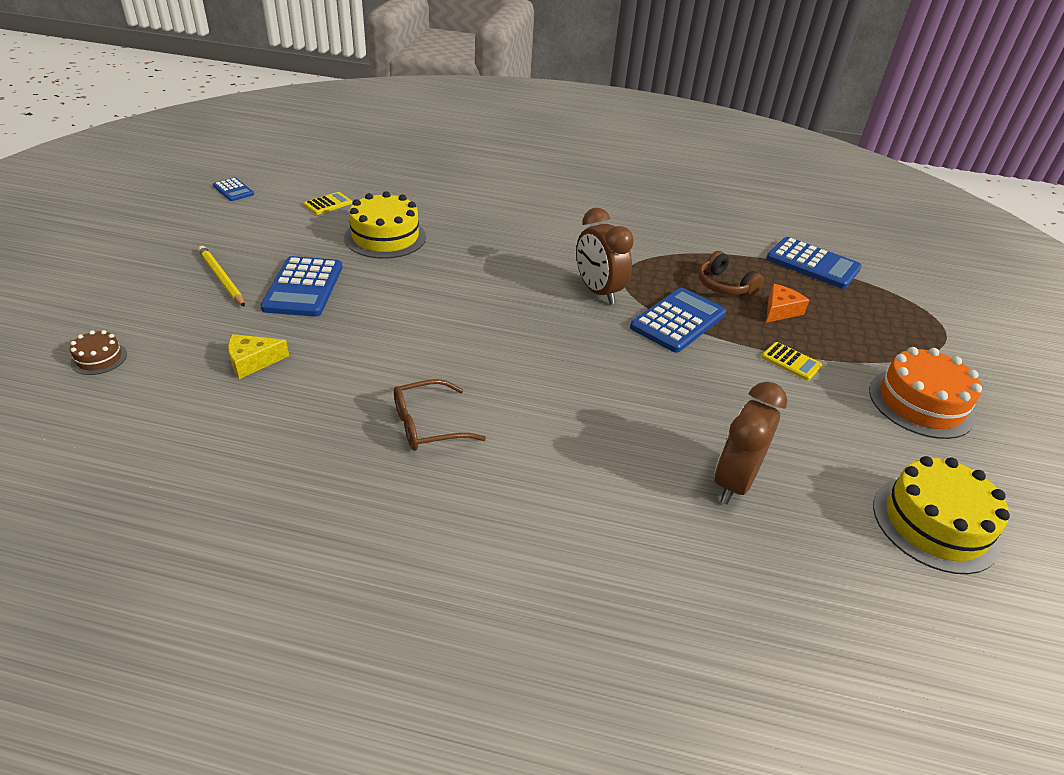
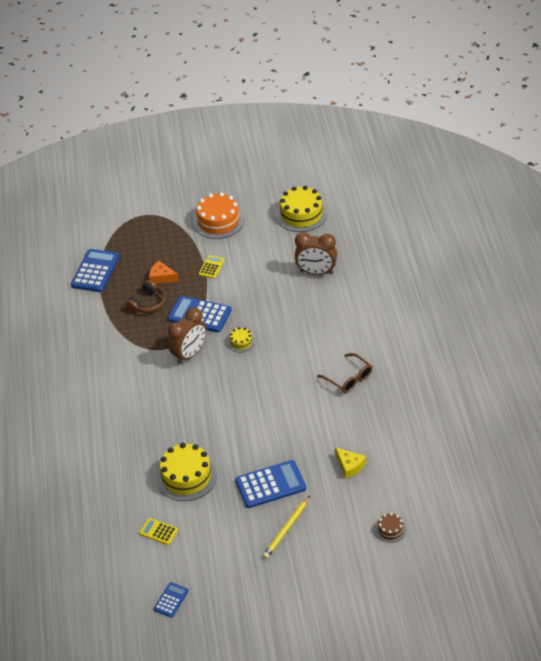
camera: 105 degrees left, 5 degrees up
none -> yellow cake [228,327,255,352]

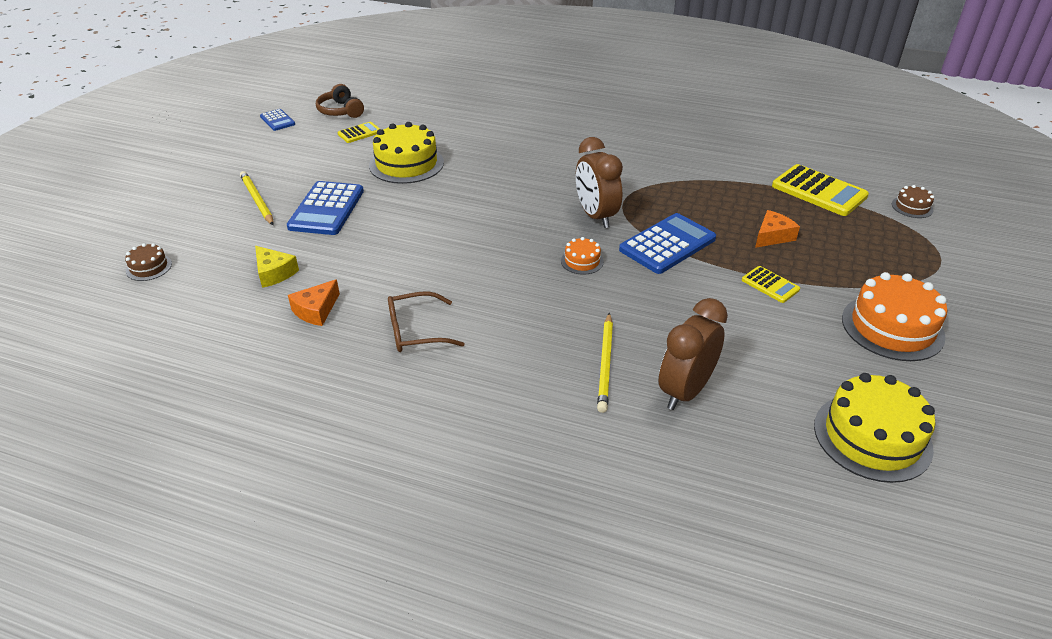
camera: 115 degrees right, 5 degrees down
blue calculator [71,249,120,292] -> yellow calculator [772,164,869,216]
brown headphones [125,280,166,313] -> brown headphones moved to [316,84,364,118]
yellow cake [228,327,255,352] -> orange cake [561,237,604,275]
yellow cheese [335,447,366,479] -> yellow cheese turned 120 degrees counterclockwise [255,246,299,288]
none -> orange cheese [288,279,340,326]
none -> yellow pencil [597,313,613,413]
none -> brown cake [892,185,934,218]

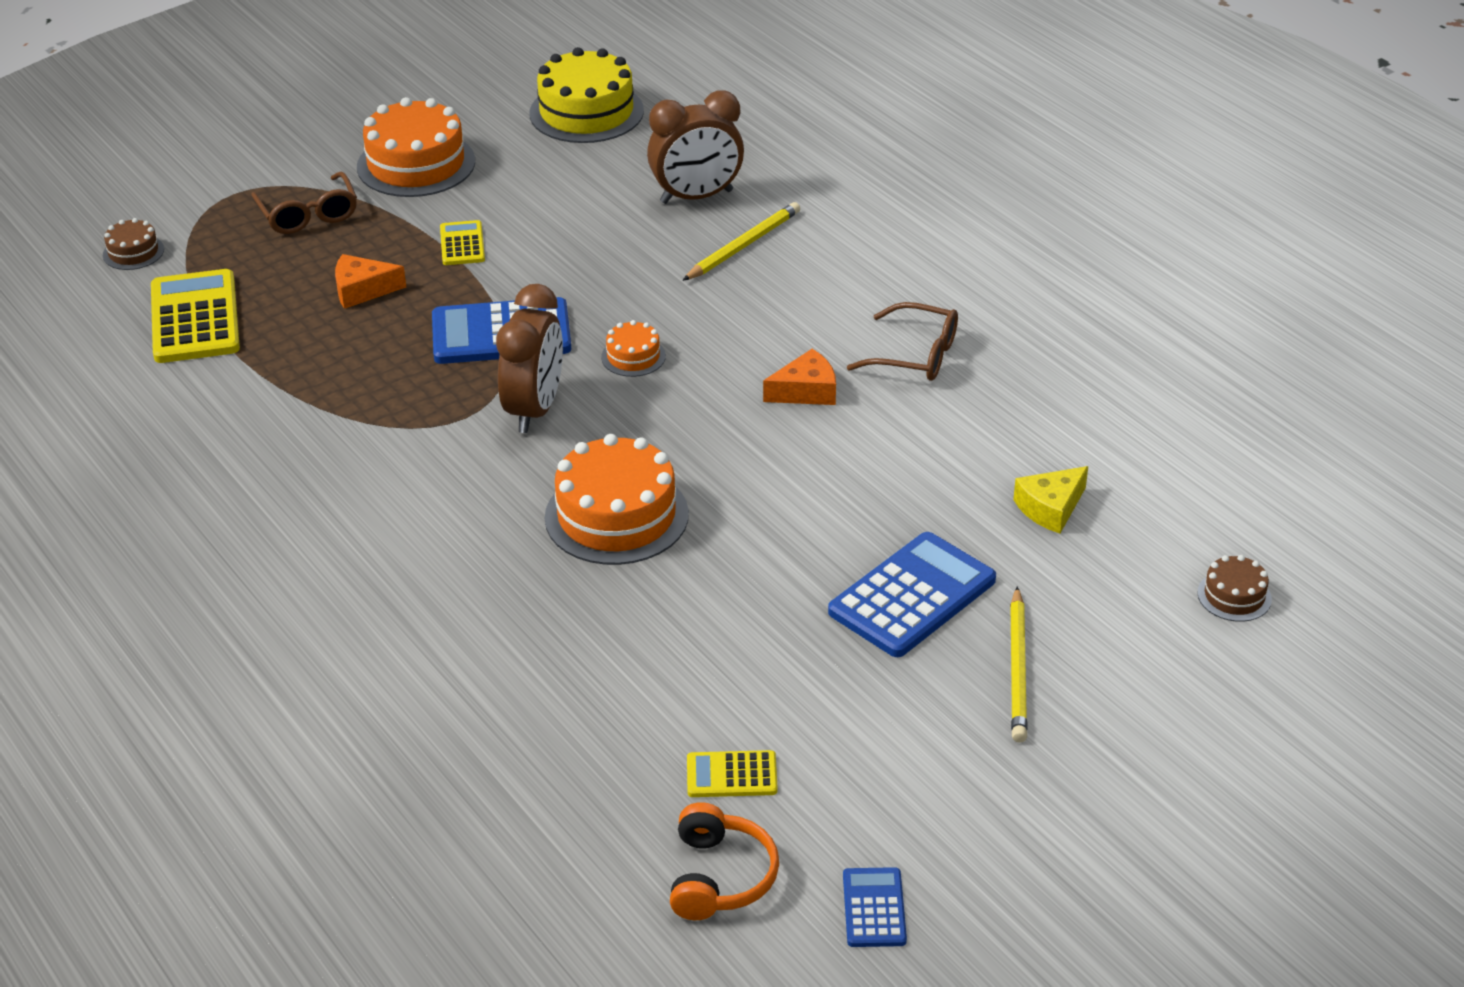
camera: 145 degrees left, 0 degrees up
yellow cheese [255,246,299,288] -> yellow cheese turned 120 degrees counterclockwise [1013,466,1088,534]
orange cheese [288,279,340,326] -> orange cheese moved to [763,349,836,405]
brown headphones [316,84,364,118] -> orange headphones [670,802,779,920]
yellow cake [369,122,444,184] -> none
none -> brown glasses [251,172,357,234]
none -> orange cake [545,434,689,565]

